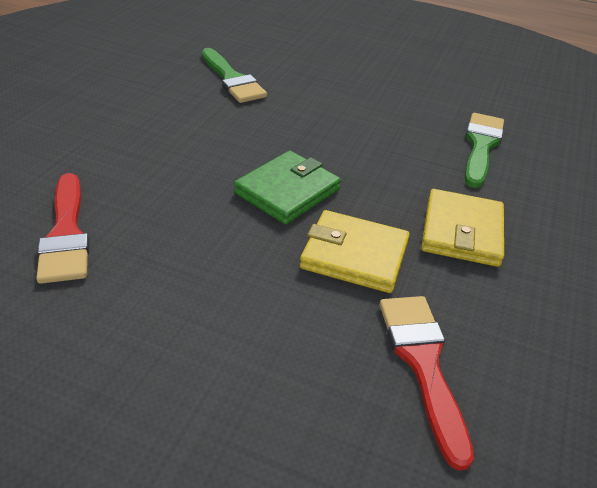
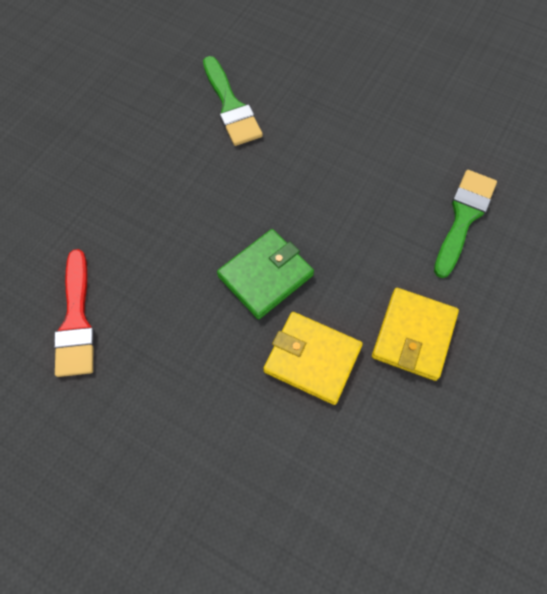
camera: 10 degrees right, 25 degrees up
red brush [380,296,474,471] -> none

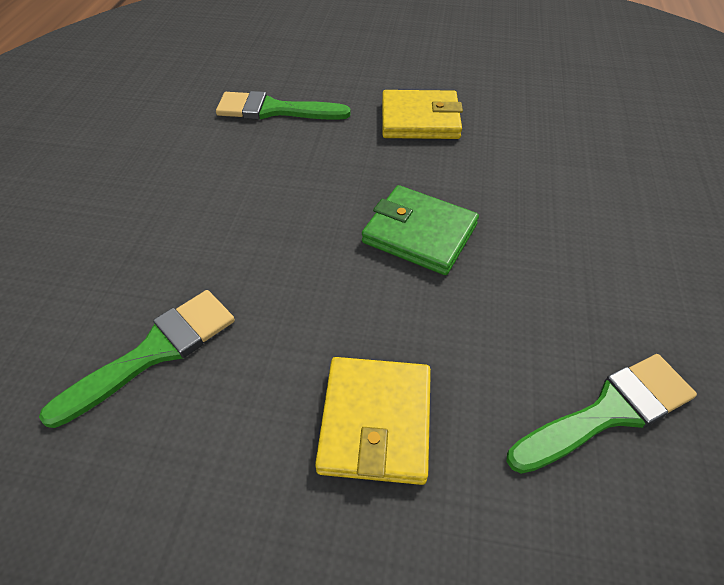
camera: 110 degrees left, 15 degrees down
red brush [54,249,95,377] -> green brush [507,354,697,474]
yellow wallet [263,312,363,405] -> yellow wallet moved to [315,357,431,485]

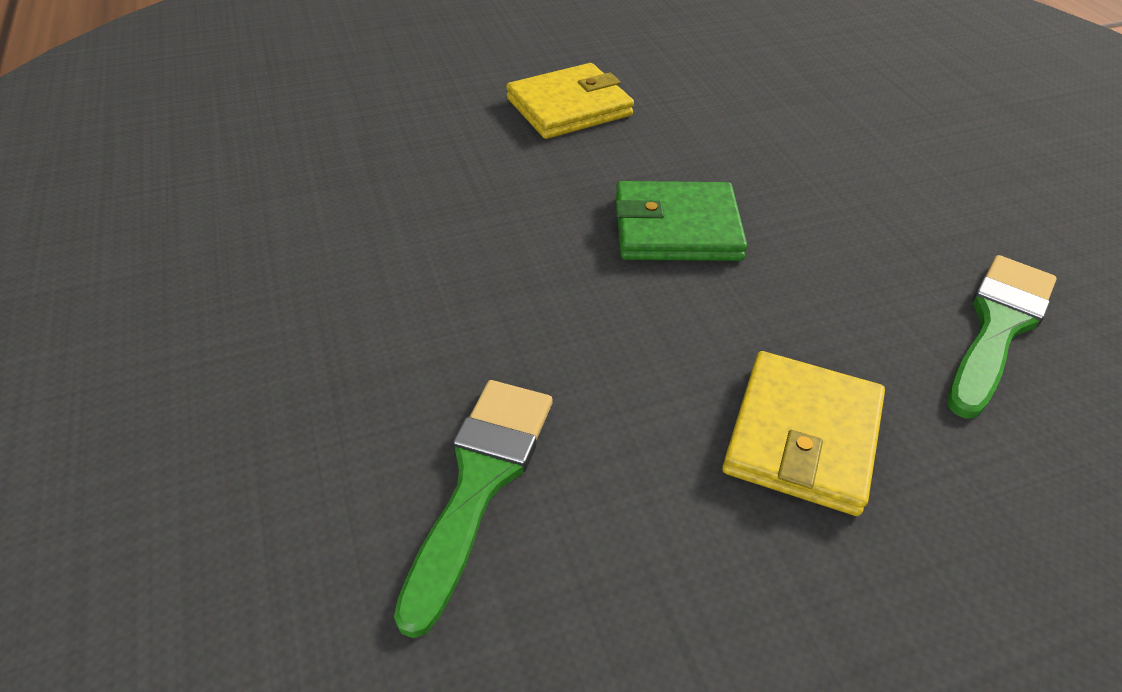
camera: 30 degrees left, 5 degrees down
green brush [216,91,351,120] -> none
yellow wallet [315,357,431,485] -> yellow wallet turned 45 degrees clockwise [722,351,885,516]

